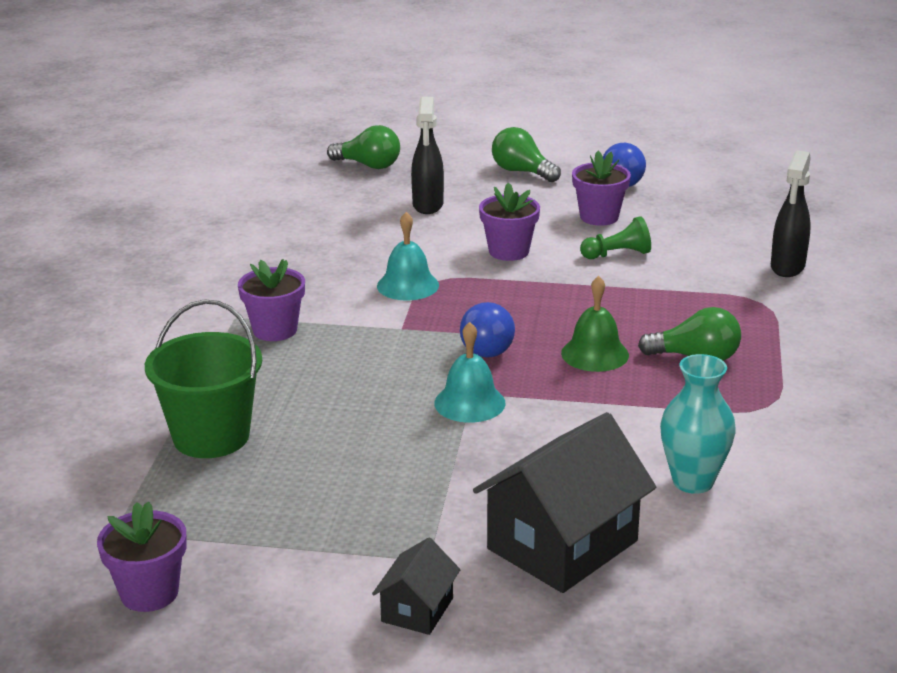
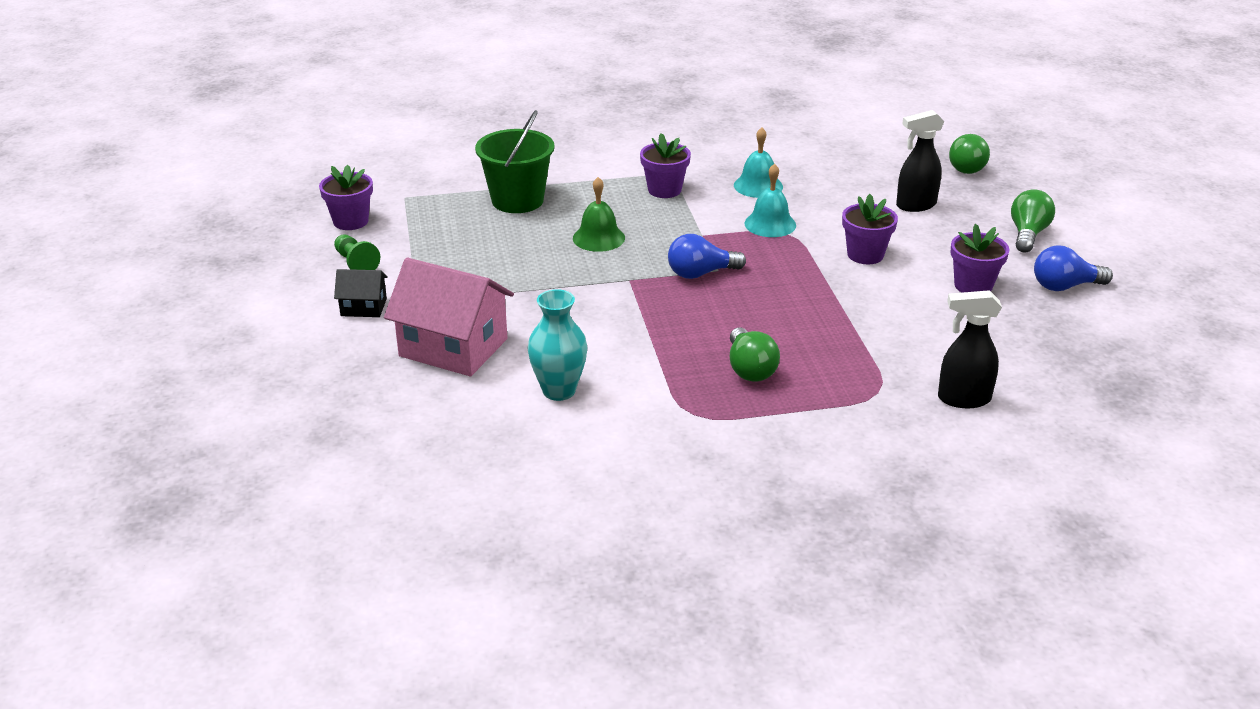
camera: 70 degrees right, 5 degrees up
turquoise bell [434,322,506,423] -> turquoise bell moved to [734,127,783,198]
black house [473,412,656,593] -> pink house [384,258,514,376]
green bell [561,276,629,372] -> green bell moved to [573,177,625,252]
green pawn [580,216,651,259] -> green pawn moved to [334,235,380,270]

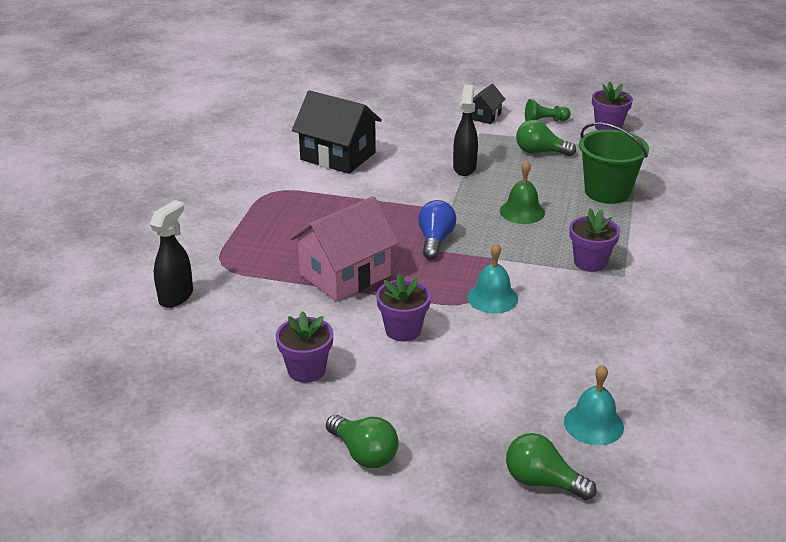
camera: 115 degrees right, 0 degrees up
pink house [384,258,514,376] -> pink house moved to [290,196,399,302]
turquoise vase [528,289,588,401] -> black house [292,90,382,174]
green light bulb [730,327,780,381] -> green light bulb moved to [516,120,576,156]
turquoise bell [734,127,783,198] -> turquoise bell moved to [564,365,624,445]
black spray bottle [896,110,945,212] -> black spray bottle moved to [453,85,478,176]
blue light bulb [1034,245,1113,291] -> none

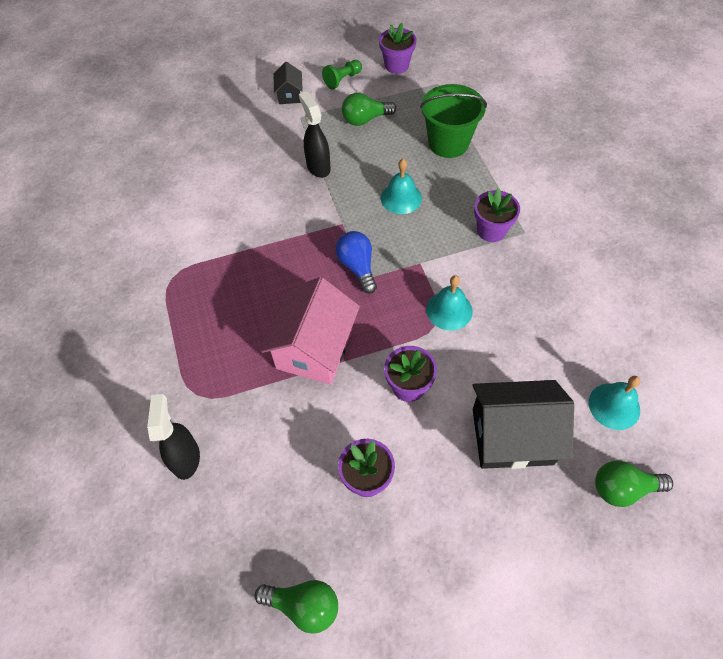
camera: 30 degrees left, 25 degrees up
black house [292,90,382,174] -> black house moved to [472,380,574,469]
green light bulb [326,415,399,468] -> green light bulb moved to [255,580,338,634]
green bell [500,160,545,224] -> turquoise bell [381,159,422,214]

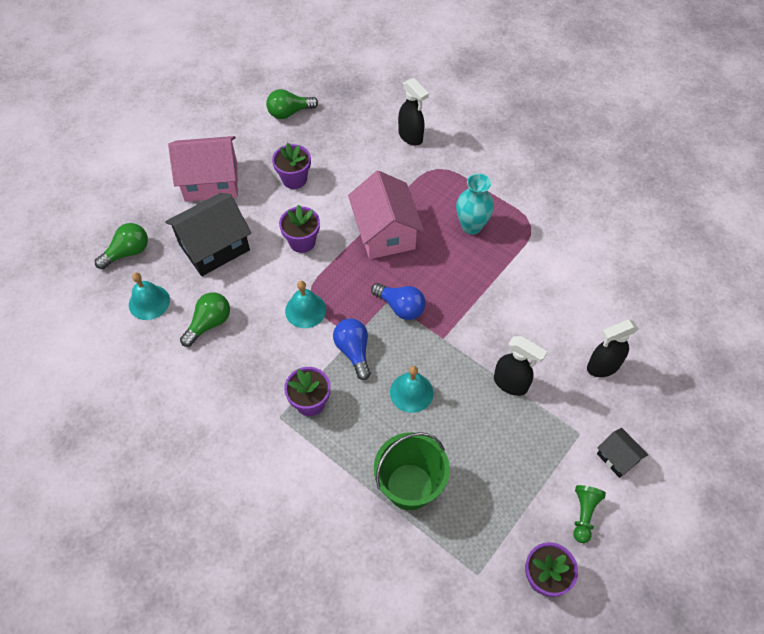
camera: 145 degrees right, 0 degrees up
green light bulb [342,93,396,126] -> green light bulb moved to [180,292,230,347]
none -> pink house [168,136,238,202]
none -> blue light bulb [333,319,371,380]
none -> turquoise vase [456,173,494,235]
none -> black spray bottle [587,319,639,377]

